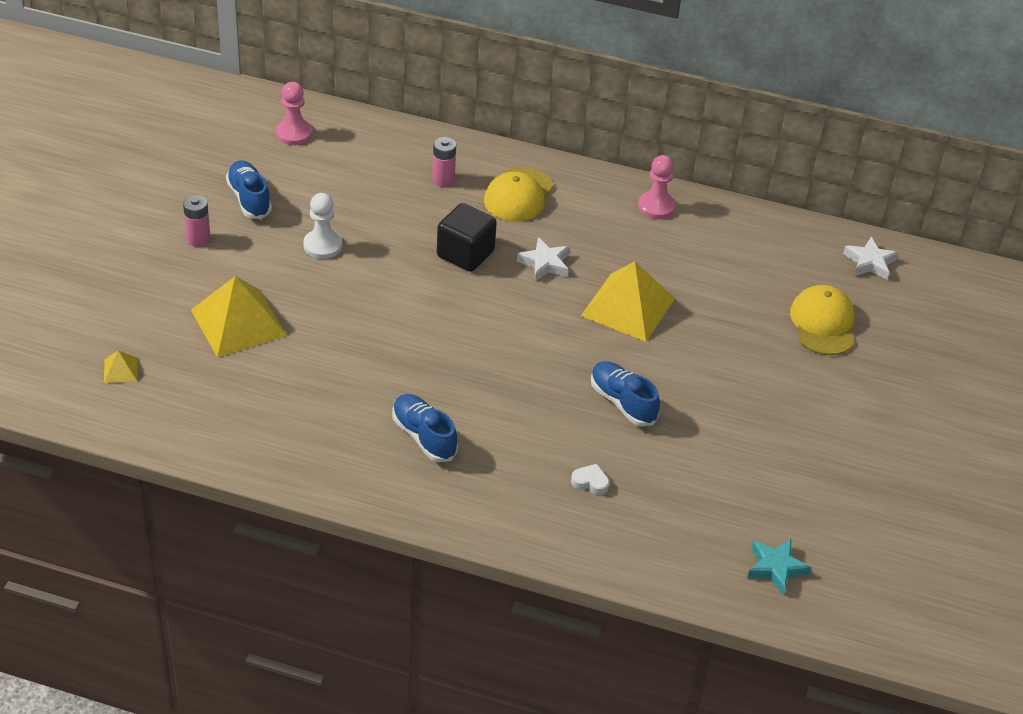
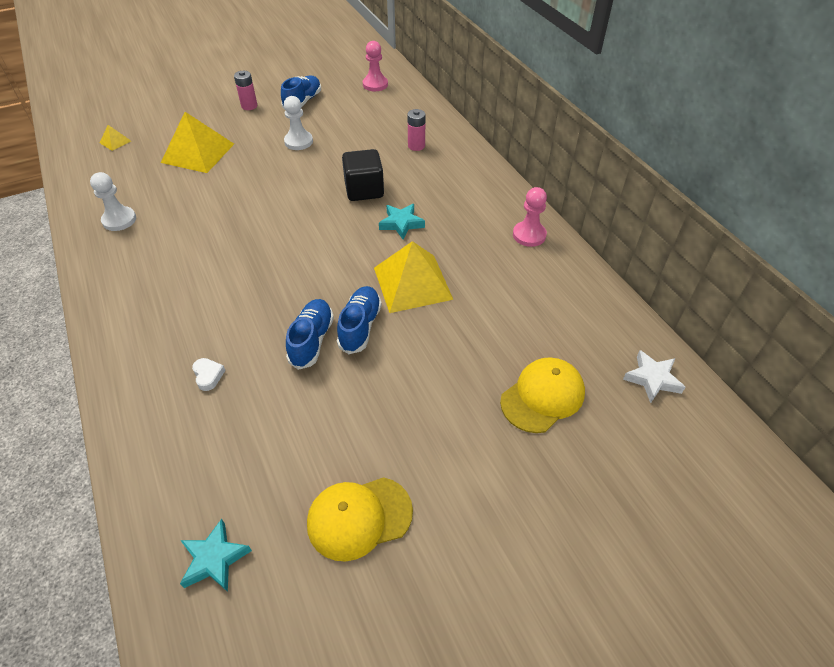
camera: 50 degrees right, 5 degrees up
blue shoe [392,394,458,462] -> blue shoe moved to [337,286,382,354]
yellow cap [484,167,553,222] -> yellow cap moved to [307,477,413,562]
white star [517,237,569,281] -> turquoise star [379,204,425,239]
none -> white pawn [90,172,136,231]

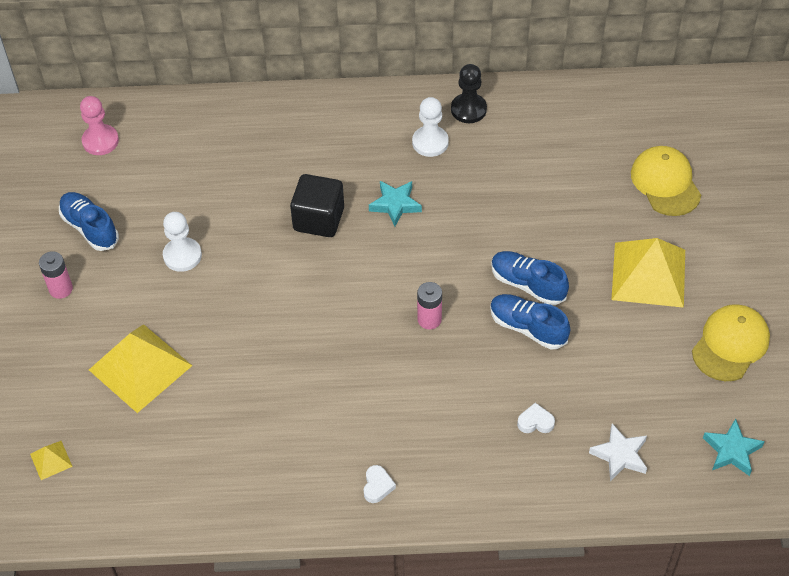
camera: 65 degrees left, 5 degrees up
white pawn [90,172,136,231] -> white pawn moved to [412,97,449,157]
yellow cap [307,477,413,562] -> yellow cap turned 150 degrees counterclockwise [692,304,770,381]
yellow pyramid [374,241,454,313] -> yellow pyramid moved to [611,238,685,308]
pink battery [408,109,426,151] -> pink battery moved to [417,282,442,330]
pink pawn [513,187,547,247] -> black pawn [451,64,487,123]
white star [623,350,685,403] -> white star moved to [589,423,647,481]
none -> white heart [364,465,396,503]

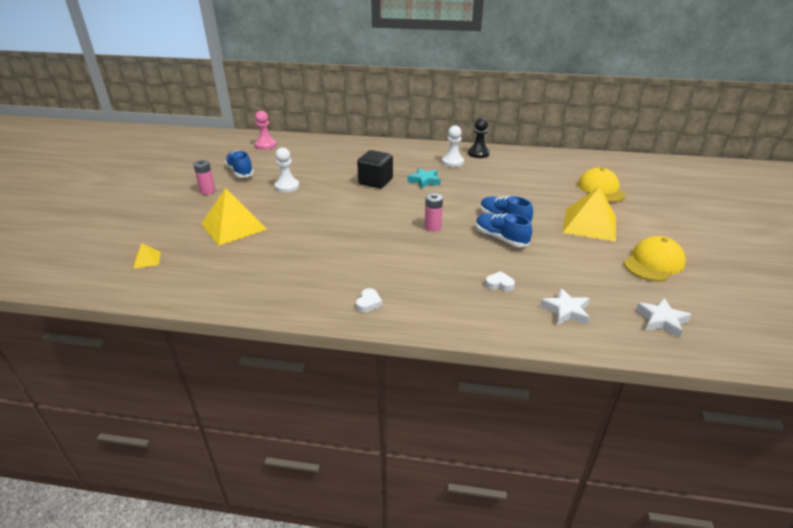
camera: 10 degrees right, 20 degrees down
turquoise star [703,419,765,476] -> white star [636,298,692,338]

